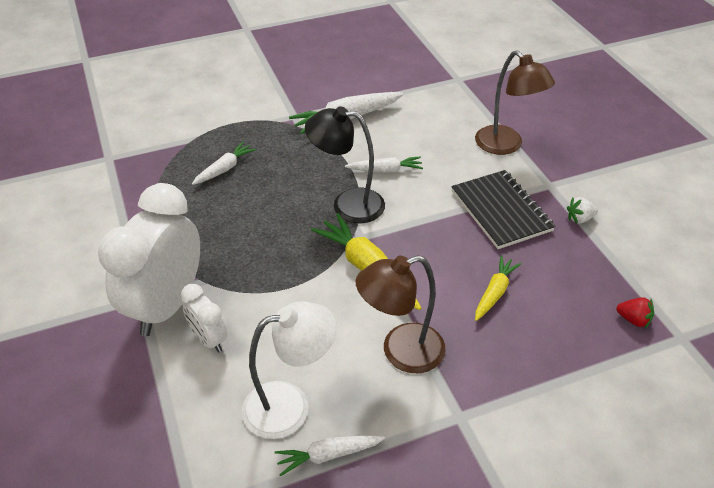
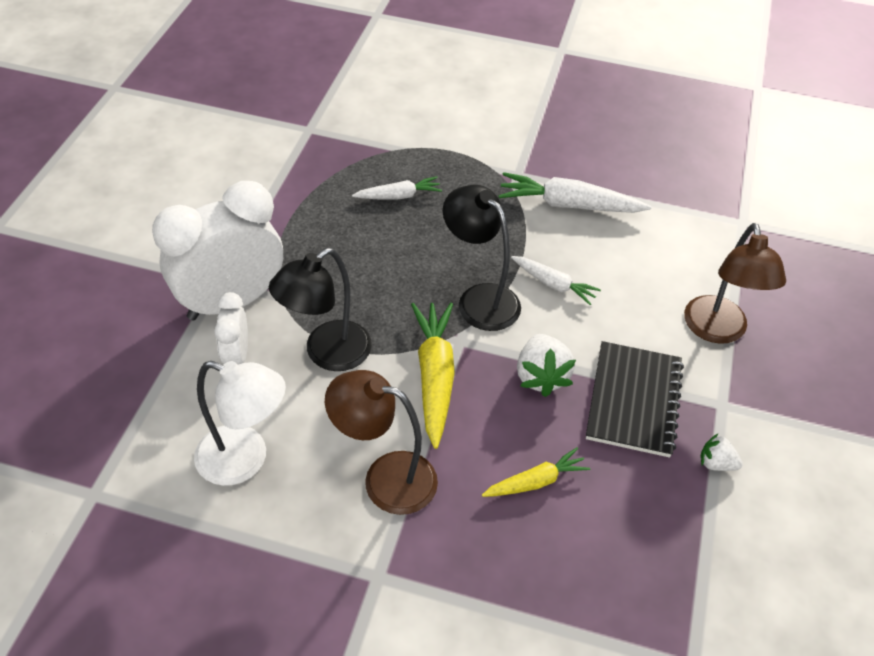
camera: 35 degrees right, 5 degrees up
white carrot [275,436,385,476] -> none
red strawberry [616,297,654,328] -> none
none -> black lamp [269,248,372,371]
none -> white strawberry [517,334,576,397]

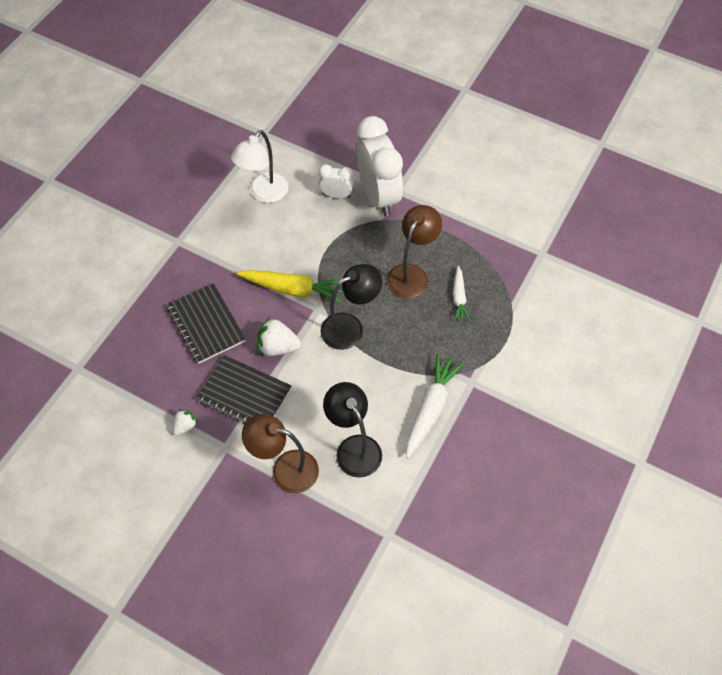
camera: 105 degrees right, 10 degrees up
black lamp [269,248,372,371] -> black lamp moved to [323,382,382,478]
brown lamp [325,370,438,515] -> brown lamp moved to [387,205,442,298]
yellow carrot [482,447,590,497] -> black notebook [167,283,246,364]
white carrot [511,256,601,305] -> none

